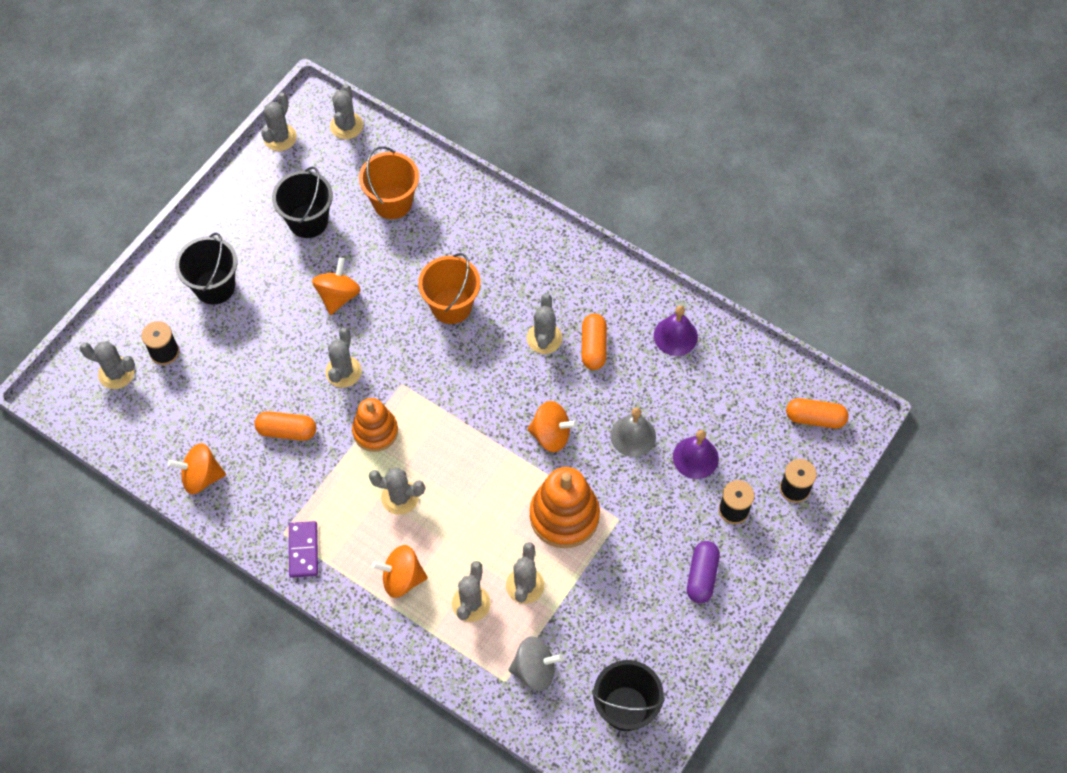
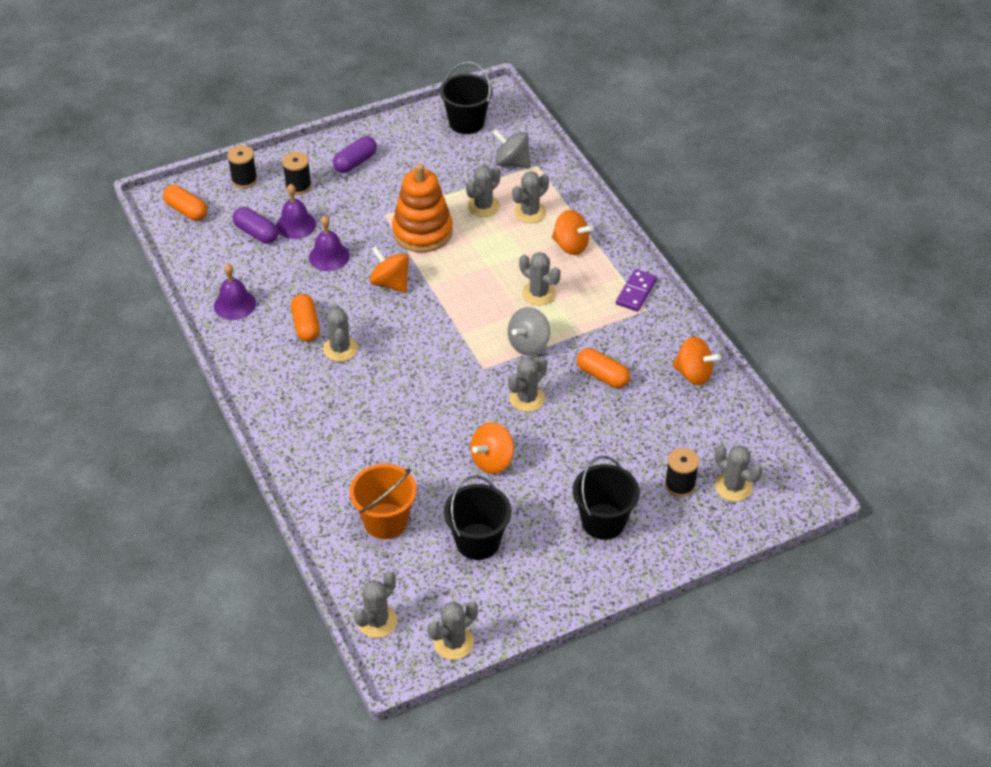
camera: 150 degrees left, 15 degrees down
orange stacking toy [352,398,398,452] -> grey spinning top [508,307,550,356]
orange bucket [418,253,481,324] -> none
grey cactus [527,294,562,354] -> grey cactus turned 45 degrees counterclockwise [323,304,358,361]
orange capsule [582,314,607,370] -> orange capsule turned 45 degrees counterclockwise [291,294,320,342]
grey bell [610,408,656,457] -> purple bell [309,215,350,271]
none -> purple capsule [233,207,278,244]

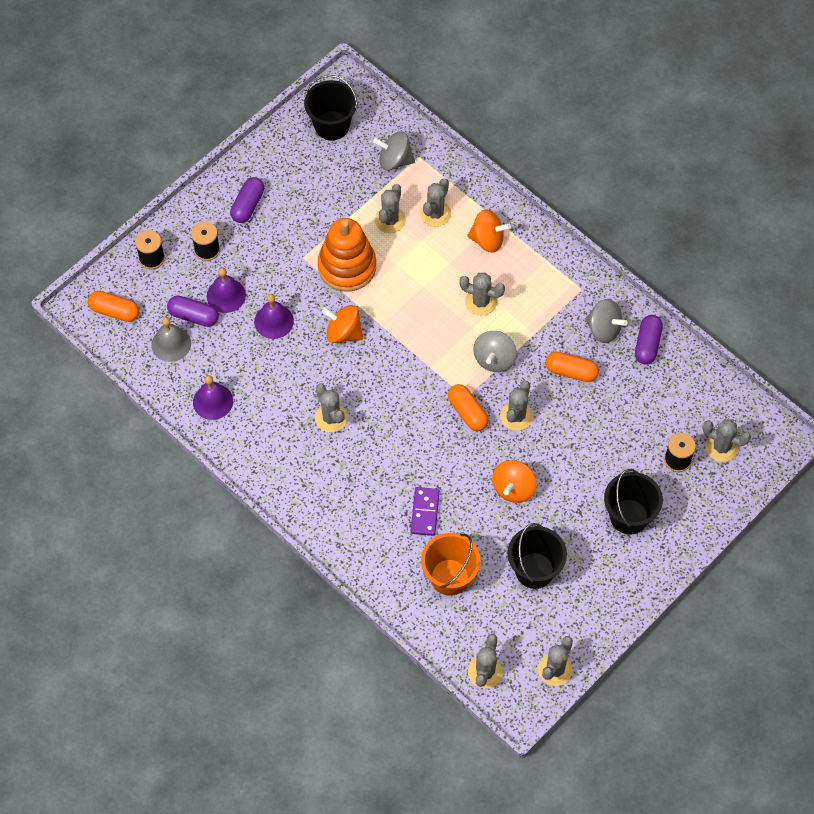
camera: 20 degrees left, 15 degrees up
orange capsule [291,294,320,342] -> orange capsule moved to [448,384,489,431]
purple domino [616,269,657,311] -> purple domino moved to [411,487,440,536]
orange spinning top [672,337,721,385] -> purple capsule [635,315,663,365]
none -> grey bell [151,317,191,362]
none -> grey spinning top [585,299,628,343]

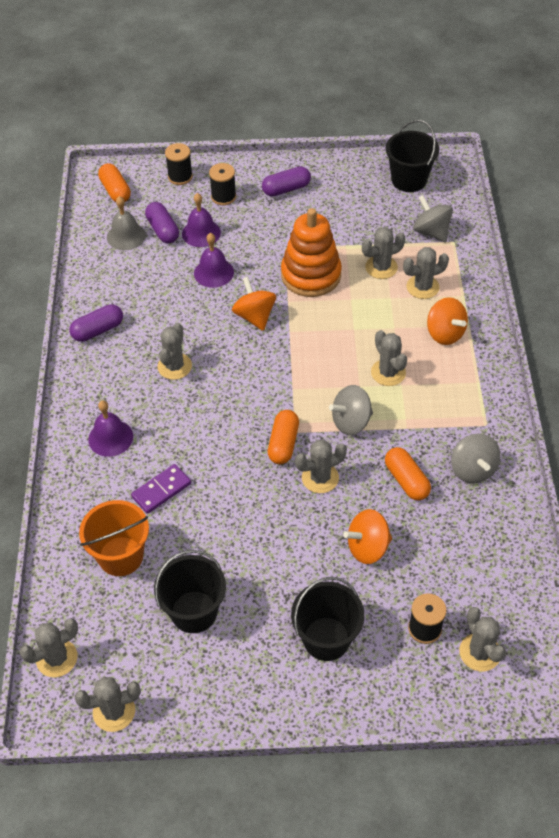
camera: 45 degrees right, 10 degrees down
purple bell [193,375,233,420] -> purple bell moved to [88,401,133,457]
orange spinning top [492,460,536,503] -> orange spinning top moved to [343,509,392,564]
purple capsule [635,315,663,365] -> purple capsule moved to [69,304,123,342]

